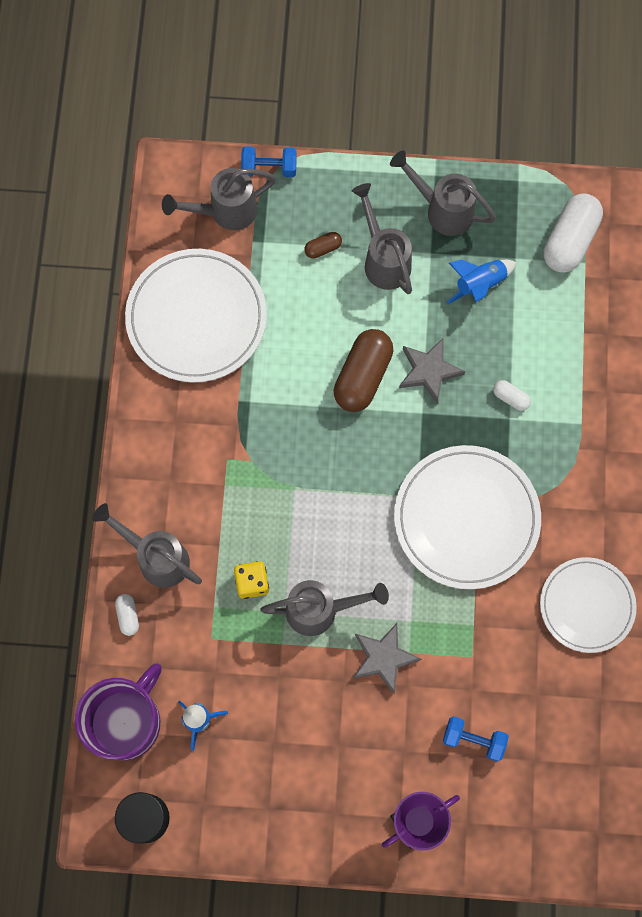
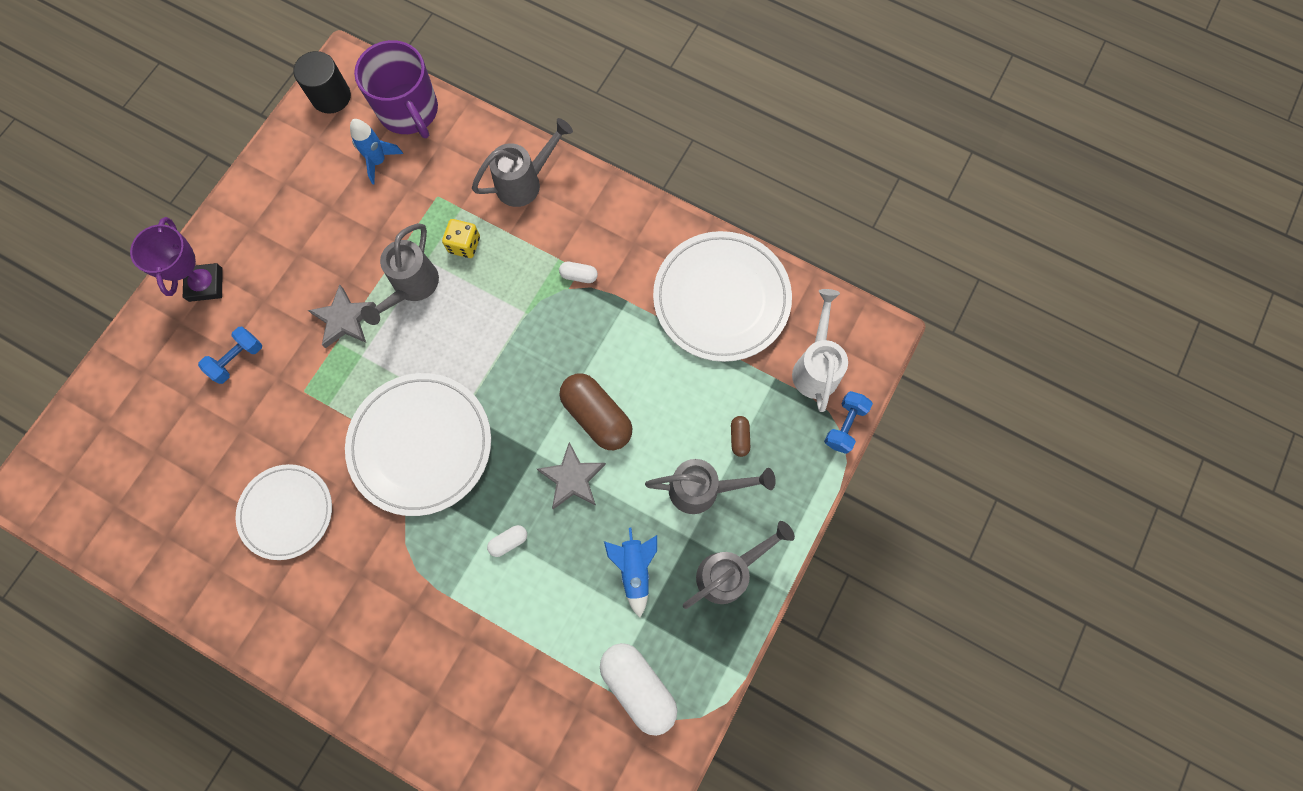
camera: 115 degrees right, 0 degrees up
white capsule [115,594,139,636] -> white capsule moved to [559,262,598,283]
grey watering can [162,168,276,230] -> white watering can [792,289,848,412]

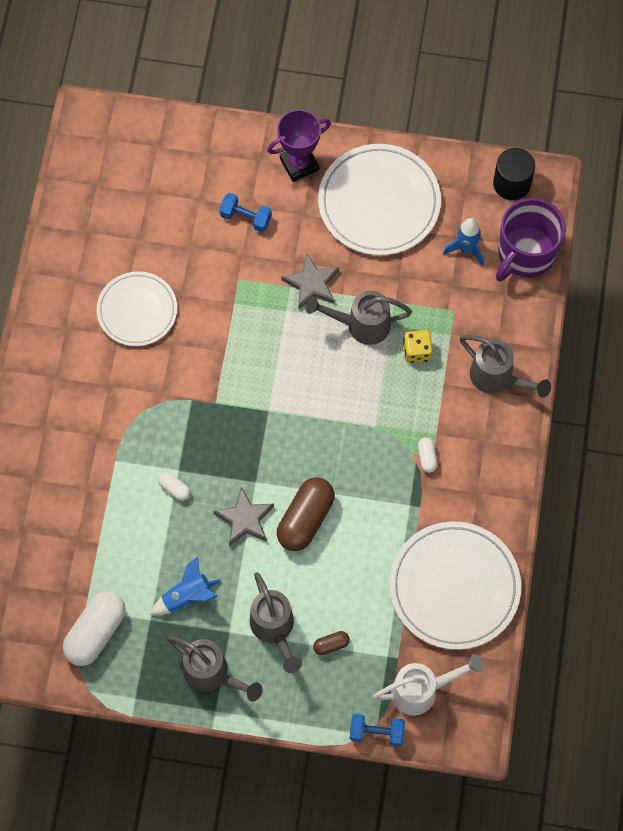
camera: 70 degrees right, 5 degrees down
white plate [345,373,491,516] -> white plate moved to [318,144,441,255]

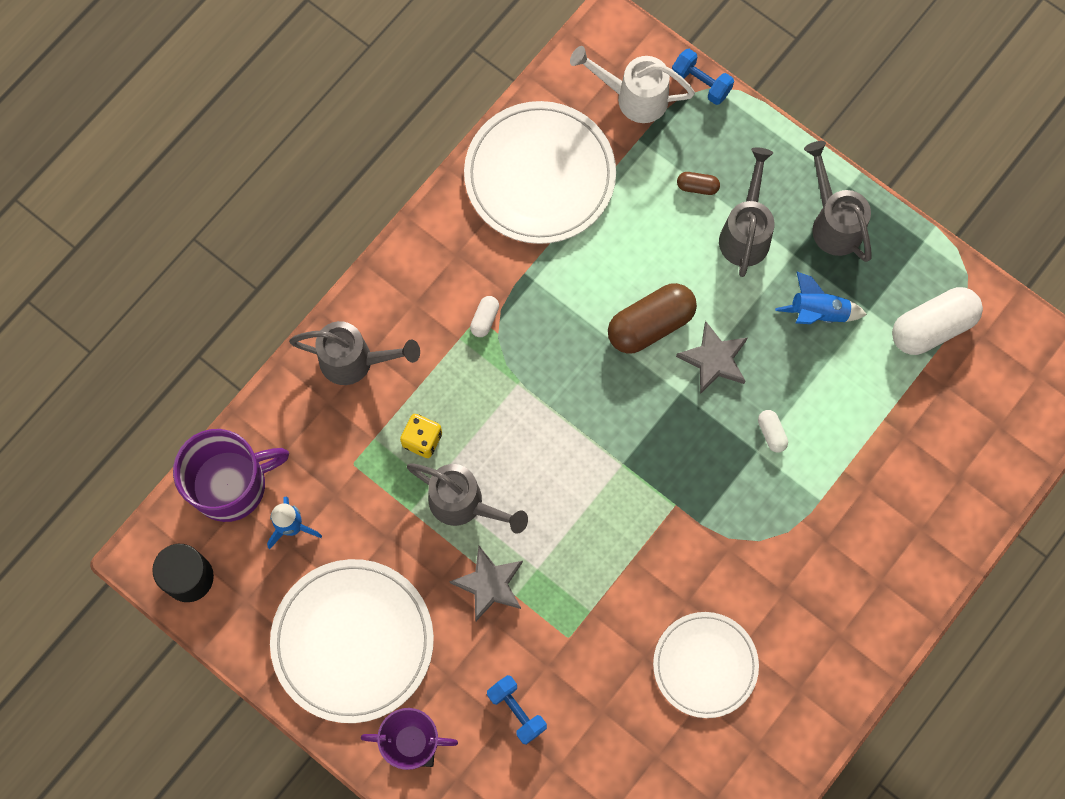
camera: 150 degrees left, 5 degrees up
grey watering can [460,335,551,398] -> grey watering can turned 120 degrees clockwise [289,321,420,385]

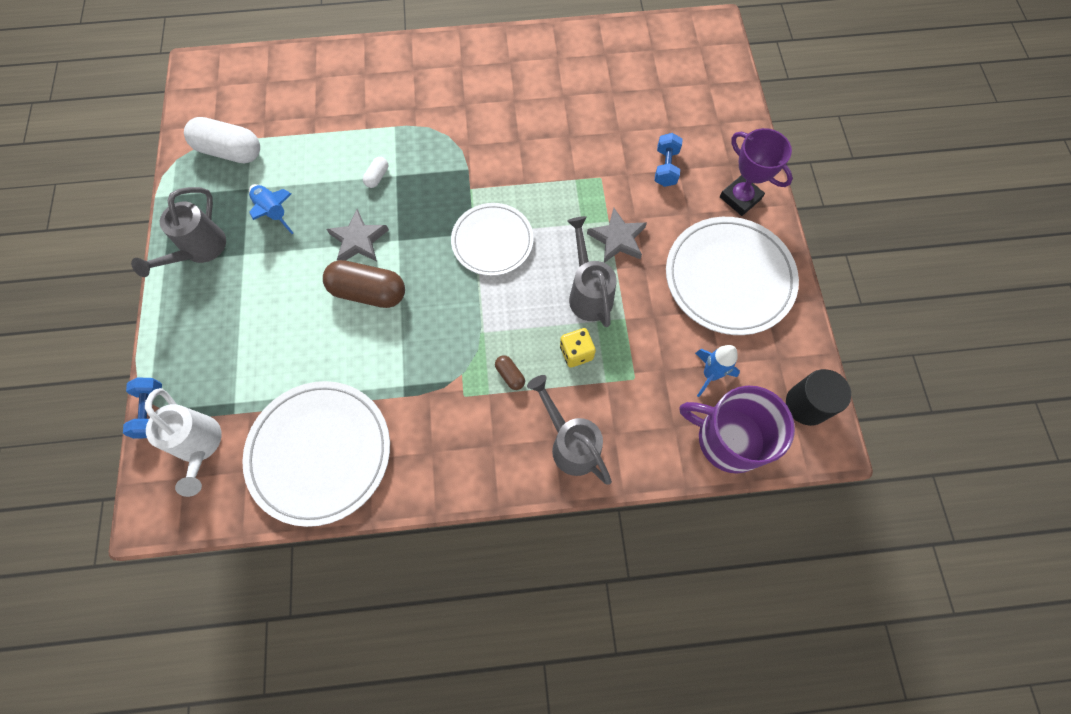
camera: 135 degrees left, 5 degrees down
white capsule [470,296,499,337] -> none
white plate [653,612,759,718] -> white plate moved to [451,203,534,276]
brown capsule [677,172,720,195] -> brown capsule moved to [495,355,525,390]
grey watering can [719,147,774,277] -> none

